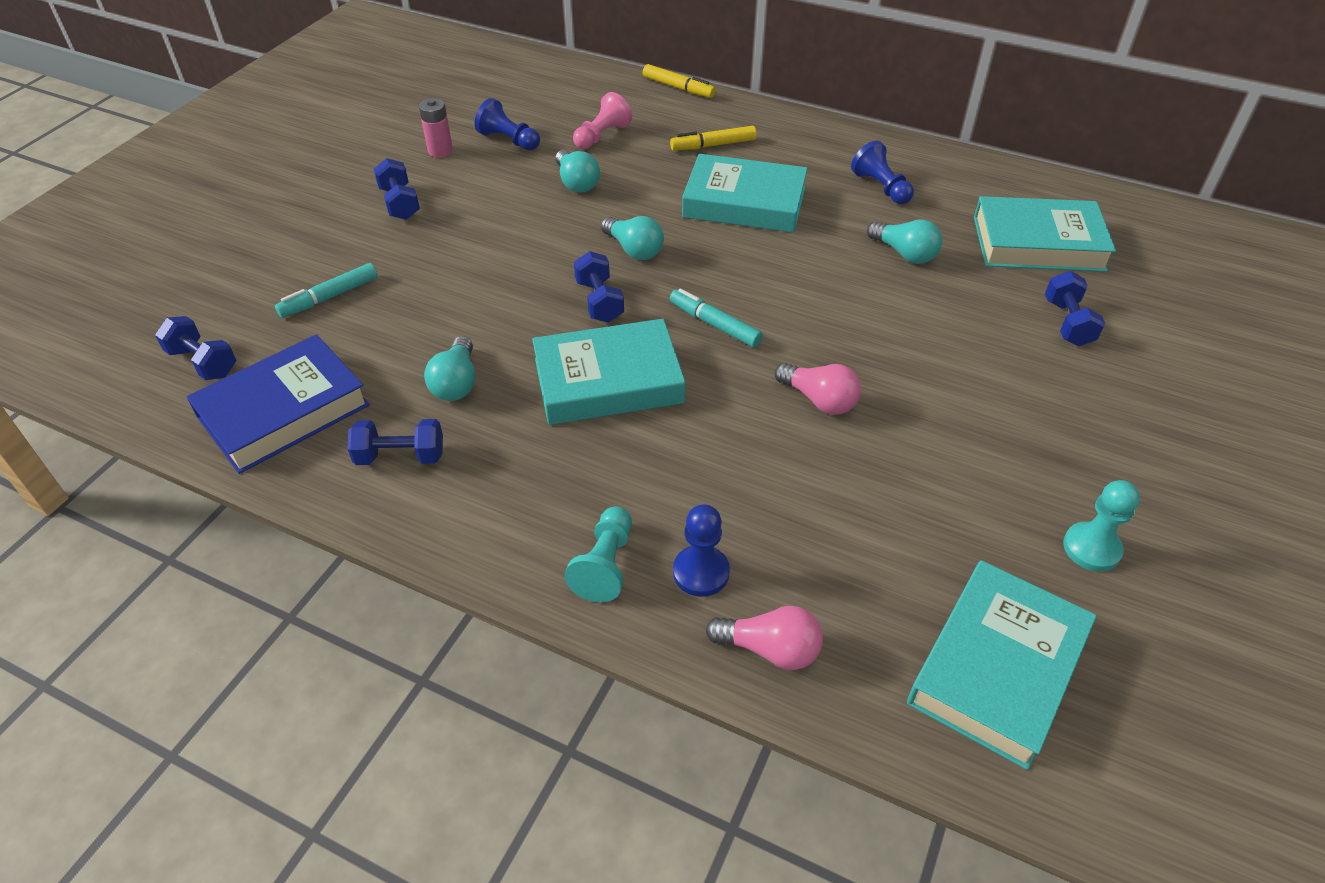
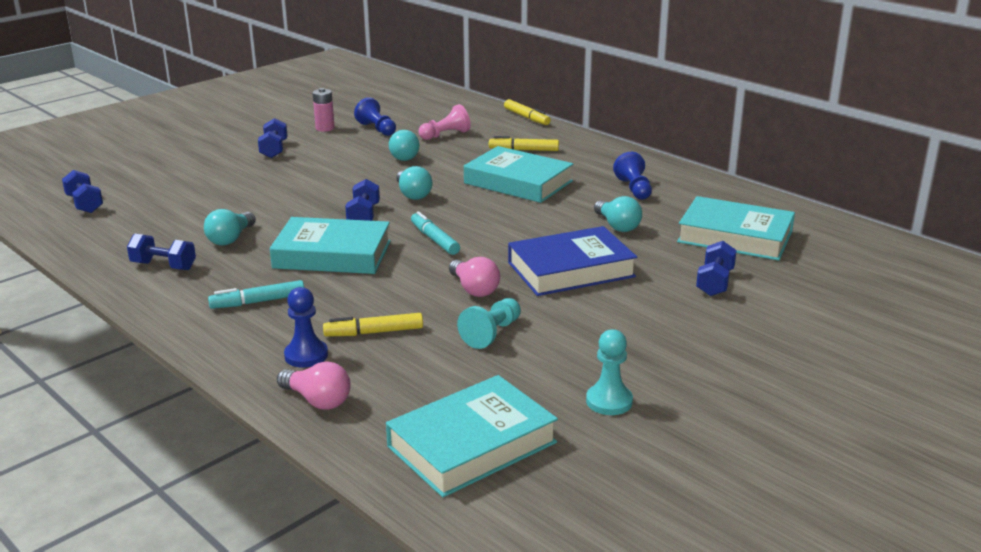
camera: 20 degrees right, 20 degrees down
blue book [187,334,370,474] -> blue book moved to [508,226,637,296]
turquoise marker [275,263,377,318] -> turquoise marker moved to [208,280,304,309]
turquoise pawn [565,506,632,602] -> turquoise pawn moved to [457,298,521,349]
none -> yellow marker [323,313,423,337]

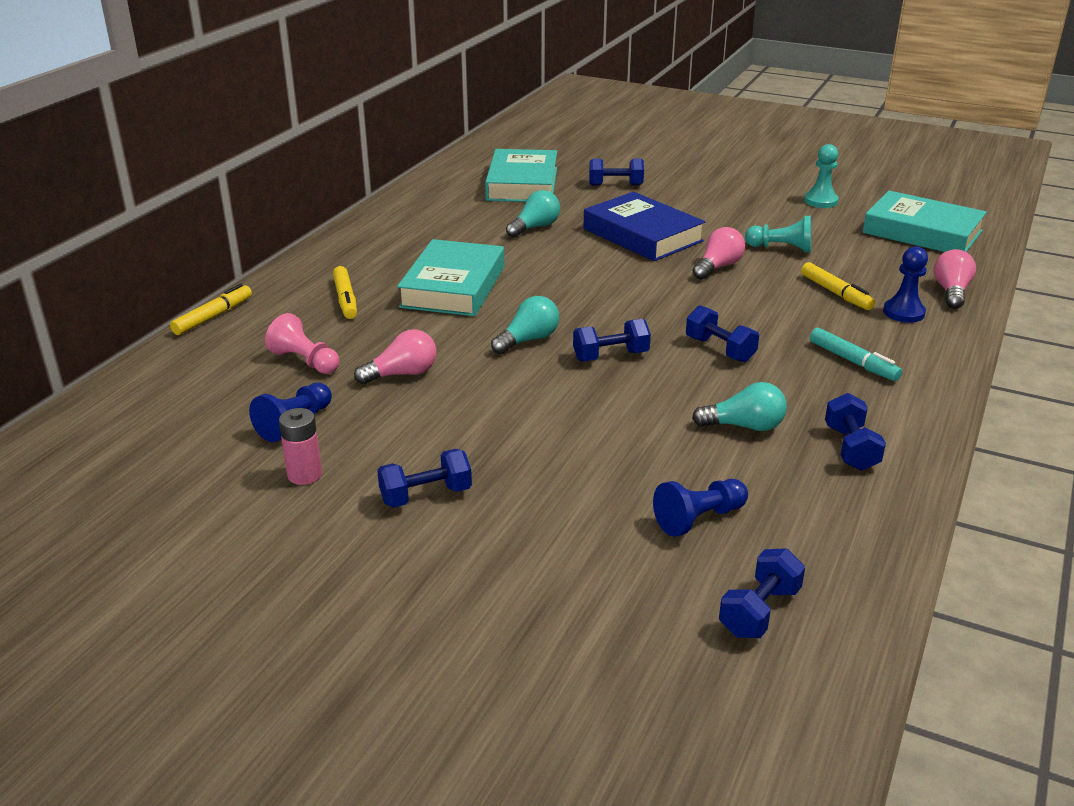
camera: 110 degrees left, 5 degrees up
turquoise book [270,217,391,274] -> blue dumbbell [686,305,759,362]
turquoise light bulb [389,130,420,161] -> pink light bulb [354,329,436,384]
turquoise marker [411,211,460,255] -> none
blue pawn [613,152,652,200] -> blue pawn moved to [653,479,748,537]

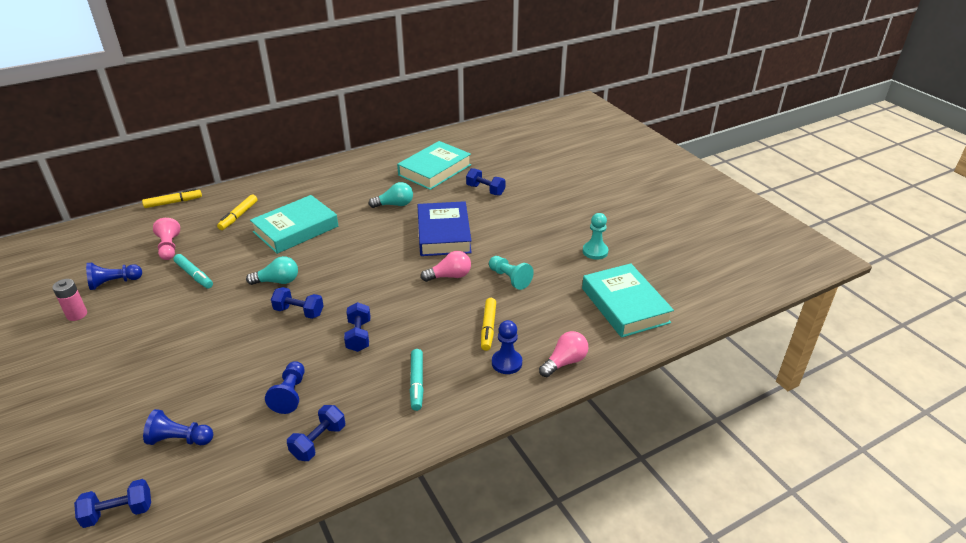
camera: 35 degrees right, 5 degrees up
pink light bulb [354,329,436,384] -> turquoise marker [173,254,213,289]
blue dumbbell [377,449,472,508] -> none
turquoise light bulb [692,382,787,431] -> blue pawn [265,361,305,414]

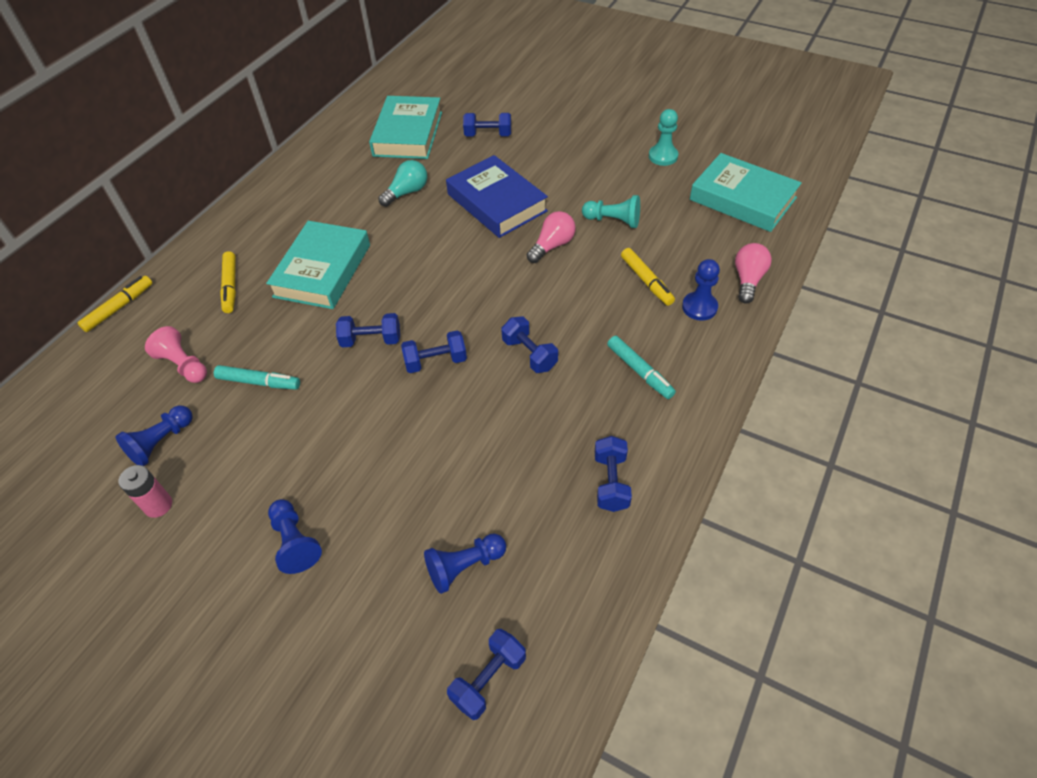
camera: 30 degrees left, 15 degrees up
turquoise light bulb [246,256,298,285] -> blue dumbbell [336,313,400,347]
blue pawn [265,361,305,414] -> blue pawn moved to [268,499,322,574]

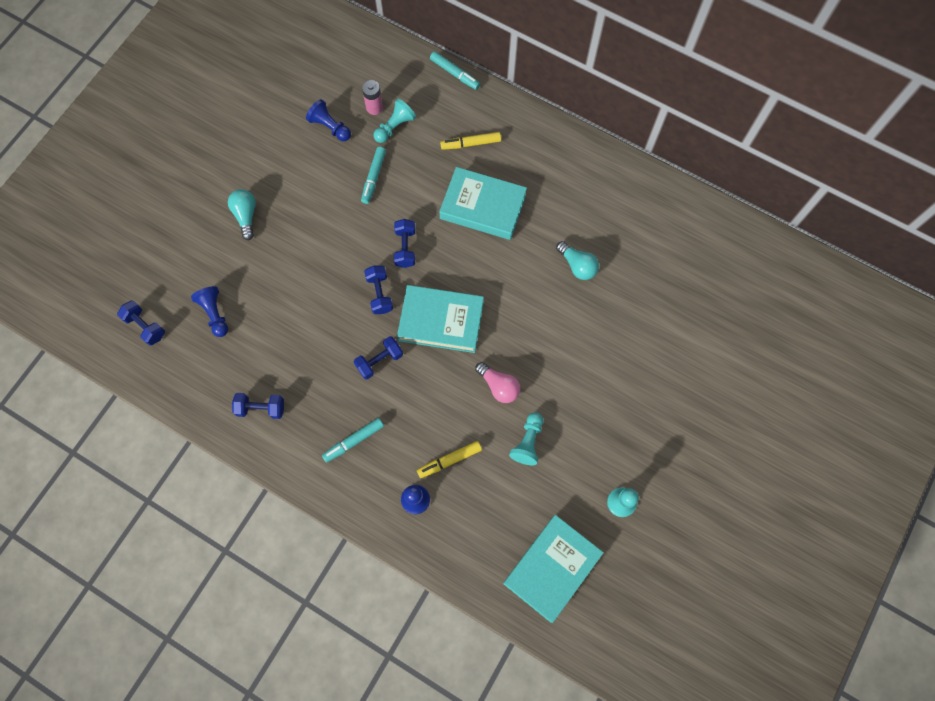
camera: 90 degrees right, 20 degrees up
yellow marker [77,276,153,332] -> turquoise marker [430,51,480,90]
pink battery [118,465,172,518] -> pink battery moved to [362,80,383,115]
pink pawn [145,326,207,383] -> turquoise pawn [373,99,416,143]
blue pawn [268,499,322,574] -> turquoise light bulb [228,189,256,240]
turquoise book [369,96,442,159] -> turquoise book moved to [397,285,484,353]
blue book [446,155,548,238] -> none
blue dumbbell [463,113,511,136] -> none
pink light bulb [735,243,772,304] -> none

